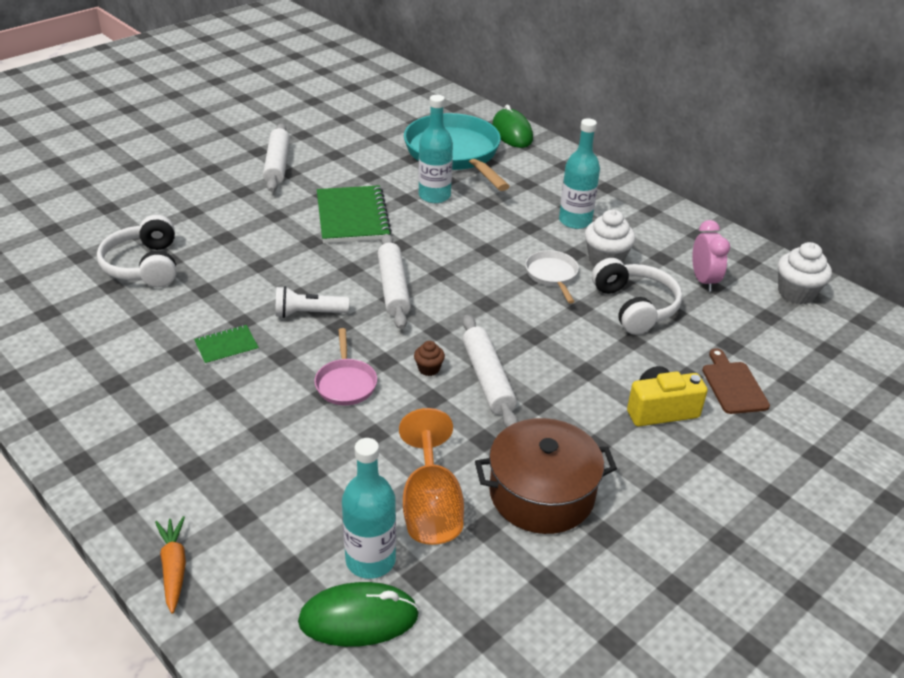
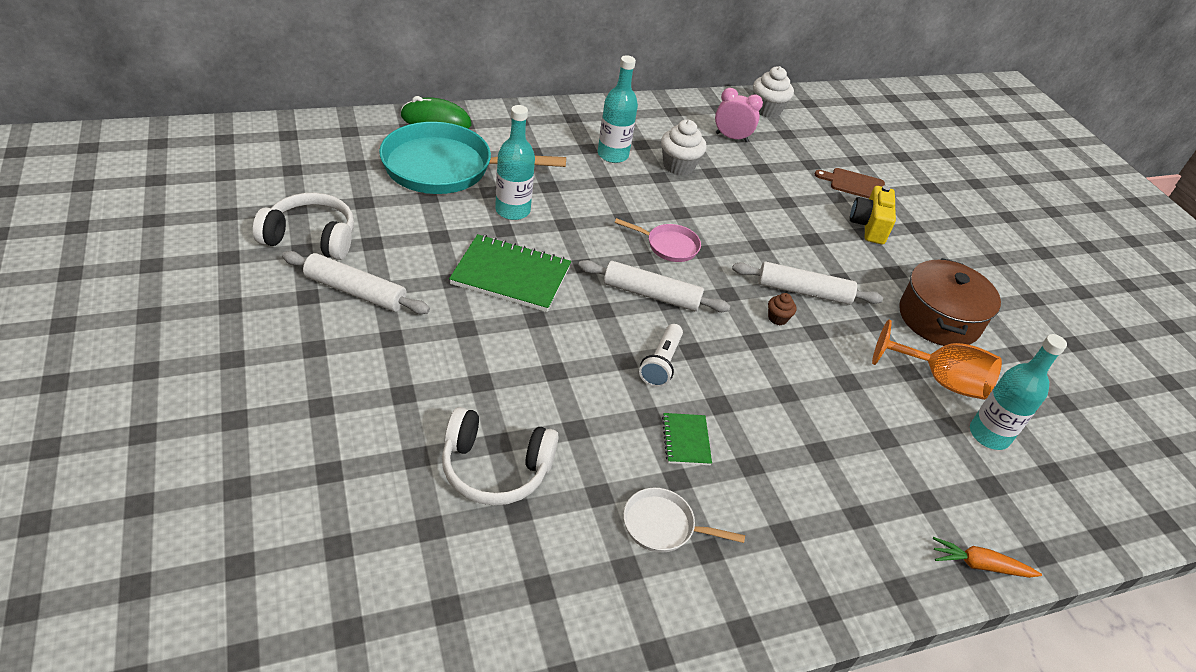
camera: 70 degrees left, 5 degrees up
green mouse [298,582,419,647] -> none
pink pan [314,328,377,405] -> pink pan moved to [615,218,701,262]
white pan [525,250,579,304] -> white pan moved to [623,488,745,553]
white headphones [592,258,682,335] -> white headphones moved to [253,193,354,260]

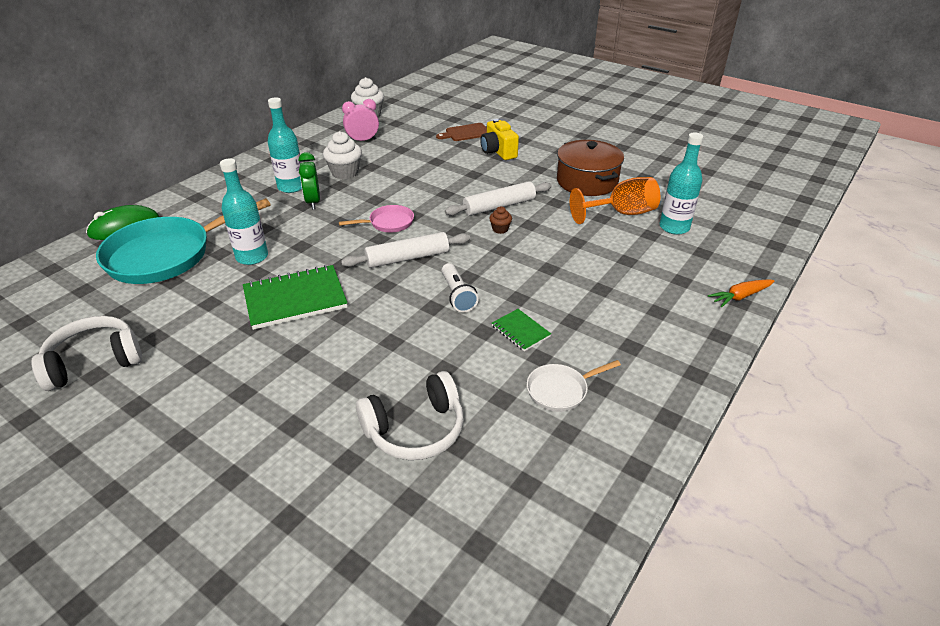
camera: 30 degrees left, 5 degrees down
white rolling pin [282,251,430,314] -> none
none -> green clock [299,152,320,209]

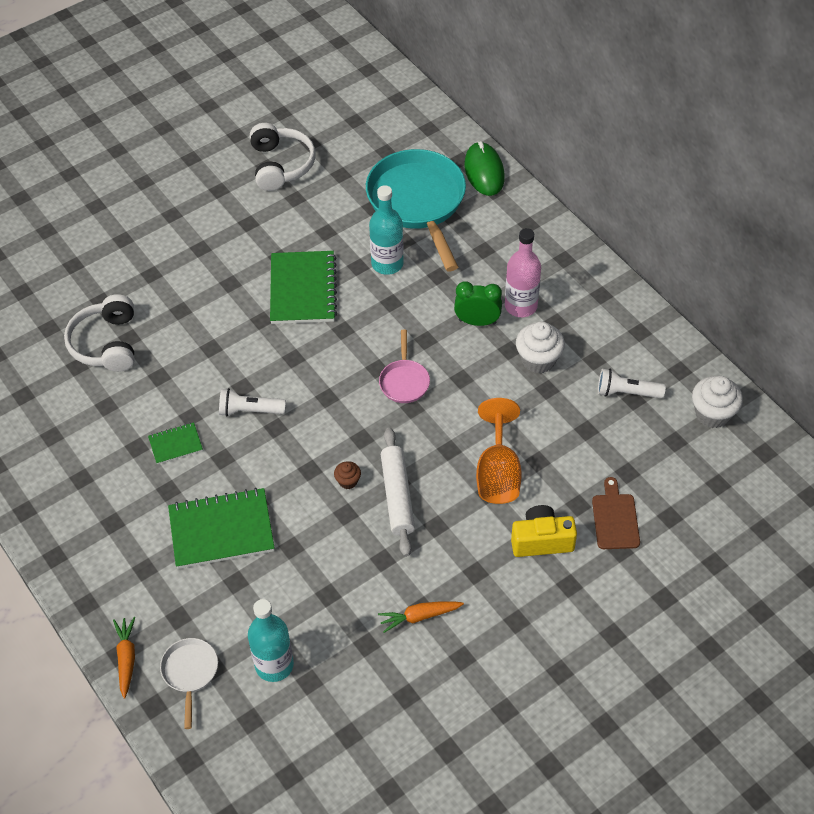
camera: 110 degrees right, 15 degrees up
turquoise bottle [268,97,302,193] -> pink bottle [505,228,541,317]
white rolling pin [341,232,470,268] -> none
pink clock [342,99,379,141] -> white flashlight [598,369,666,398]
white pan [527,360,621,412] -> white pan moved to [160,638,218,729]
brown pot [557,140,624,196] -> orange carrot [378,601,464,633]
orange goblet [570,177,660,224] -> orange goblet moved to [476,398,522,504]
none -> green notebook [168,488,275,569]

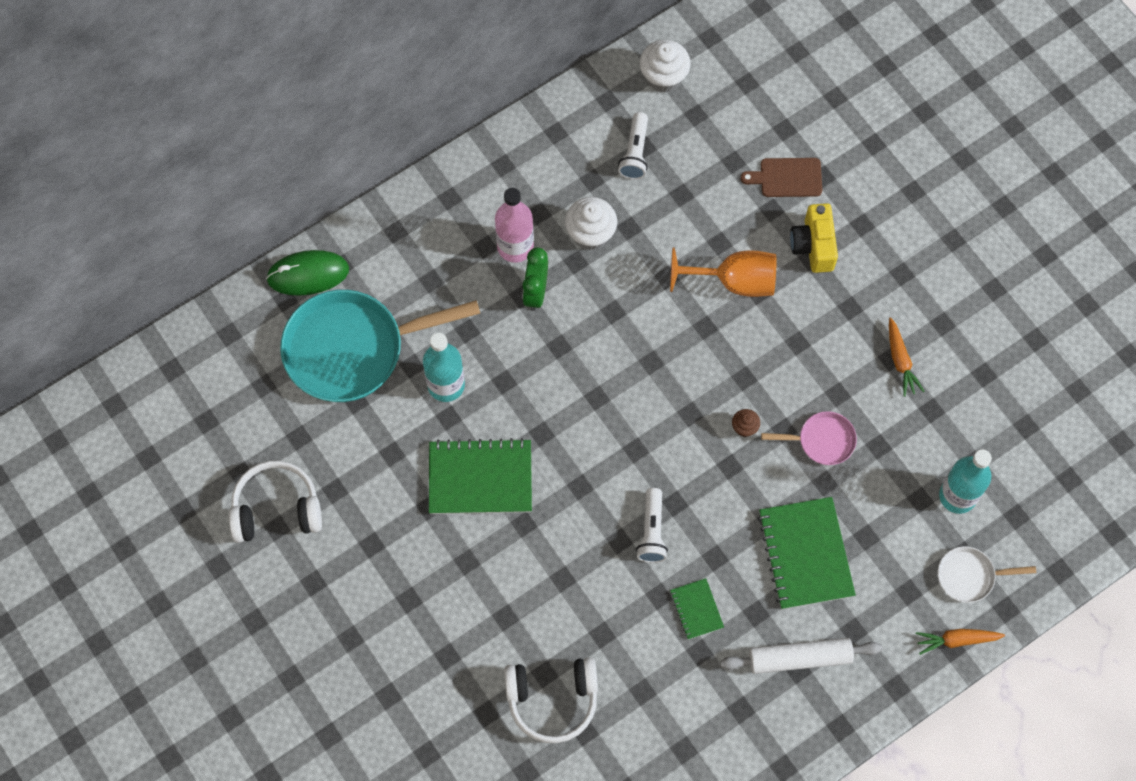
camera: 90 degrees left, 15 degrees up
pink pan [379,330,430,403] -> pink pan moved to [761,411,857,465]
white rolling pin [381,427,415,557] -> white rolling pin moved to [720,638,882,674]

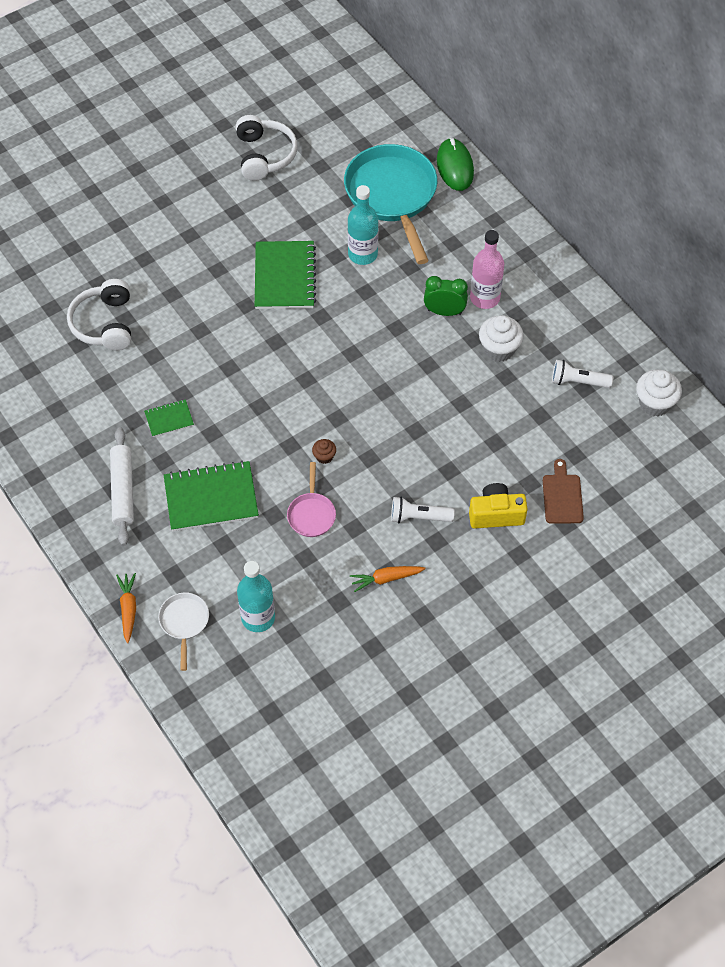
camera: 90 degrees right, 10 degrees down
white flashlight [636,488,668,563] -> white flashlight moved to [391,497,455,523]
orange goblet [670,247,776,297] -> none

